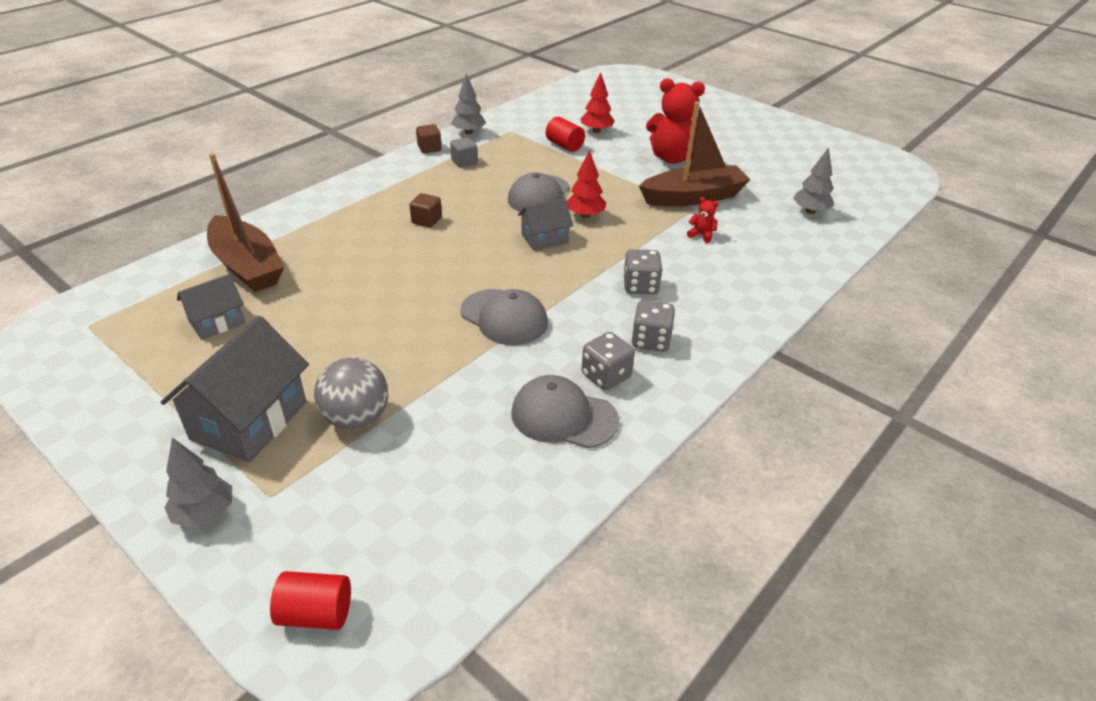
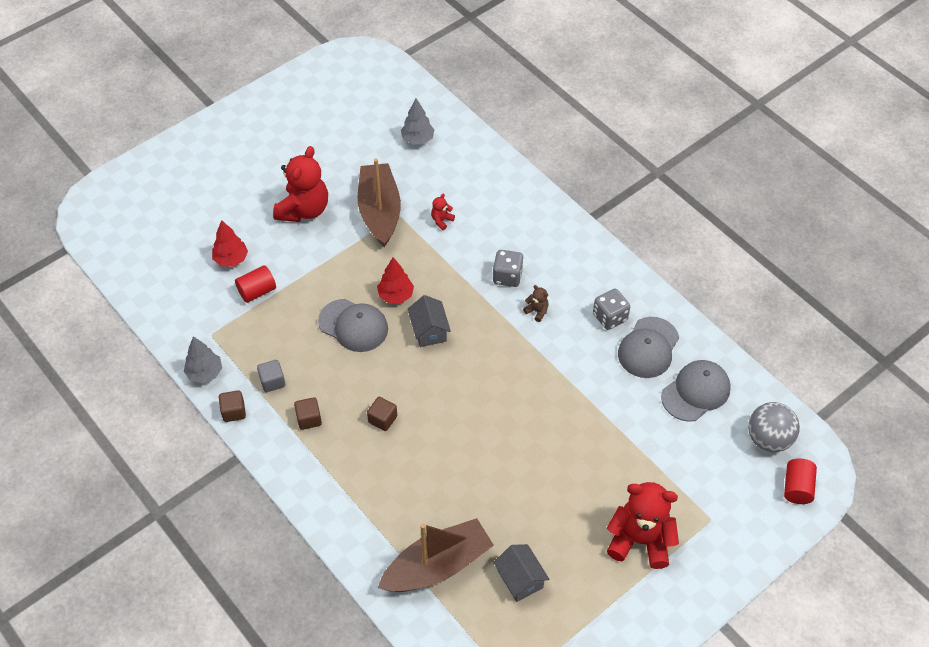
camera: 80 degrees left, 15 degrees up
grey house [161,316,309,462] -> red teddy bear [607,482,679,569]
grey tree [164,437,232,528] -> none
grey ball [314,357,389,430] -> grey ball moved to [748,402,800,452]
grey cap [460,289,548,345] -> grey cap moved to [661,360,731,422]
grey dice [632,300,675,352] -> none
none -> brown cube [294,397,322,430]
none -> brown teddy bear [523,285,549,322]

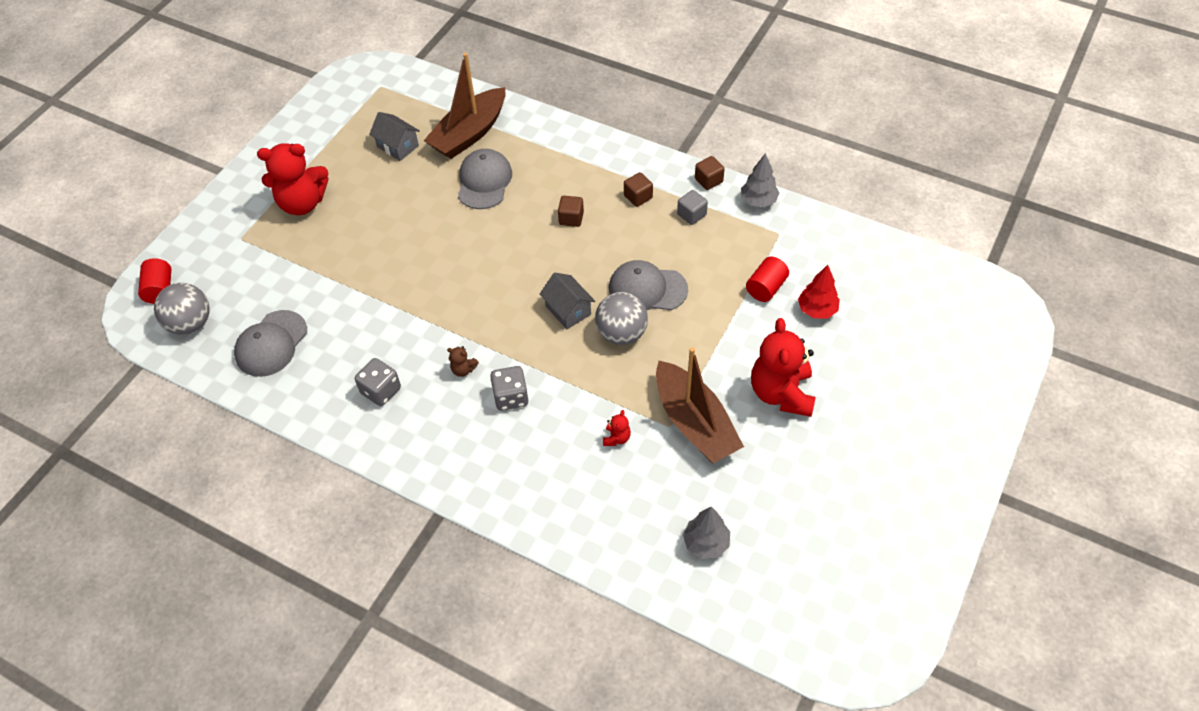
camera: 160 degrees right, 0 degrees up
red tree [377,257,414,303] -> grey ball [595,292,648,345]
grey cap [618,317,679,378] -> grey cap moved to [458,149,512,209]

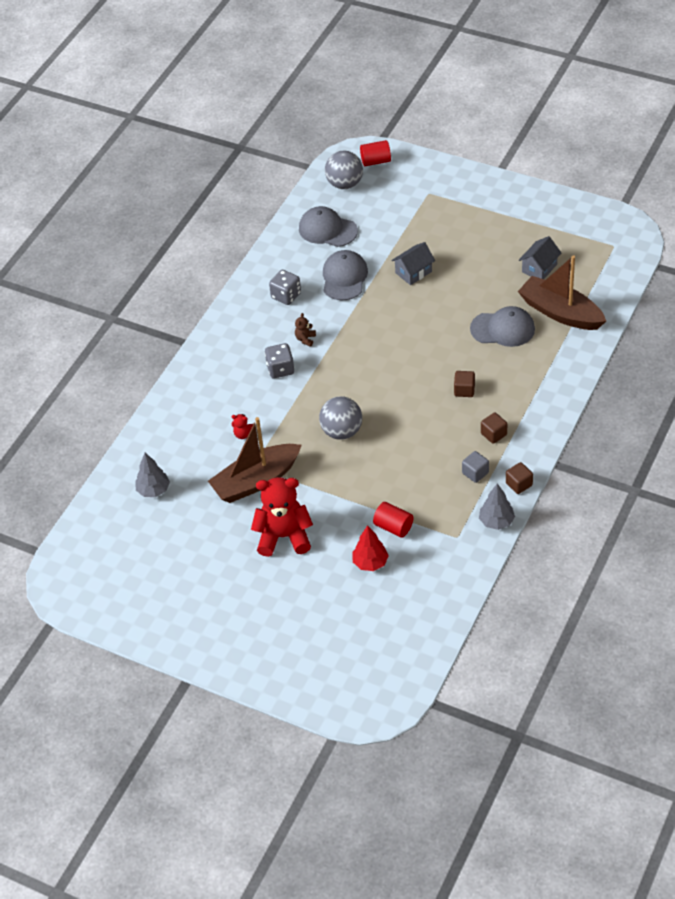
camera: 90 degrees right, 5 degrees down
red teddy bear [257,143,329,215] -> none
grey house [540,273,595,329] -> grey house moved to [391,242,435,285]
grey cap [609,260,688,310] -> grey cap moved to [323,250,368,300]

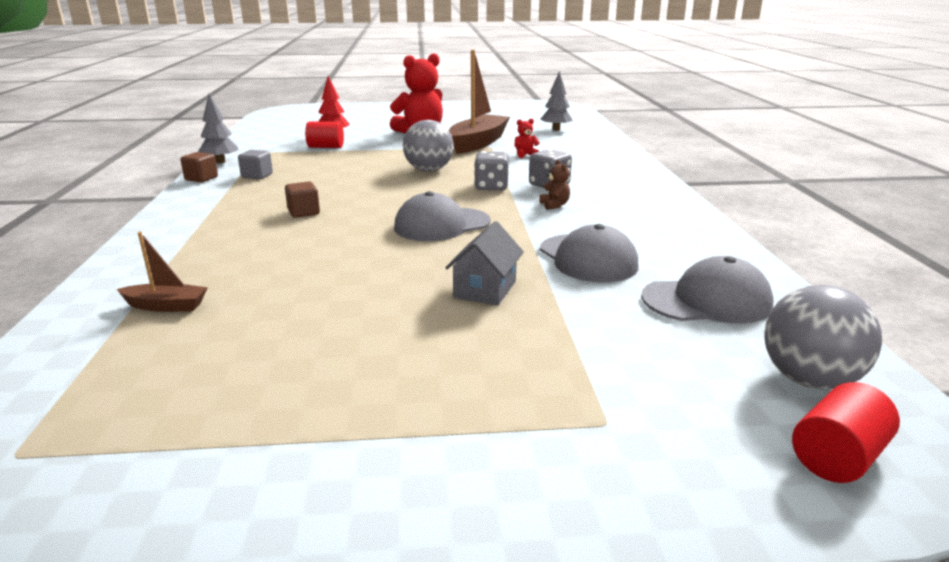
camera: 145 degrees right, 25 degrees down
grey dice [269,270,301,305] -> grey dice moved to [474,151,509,191]
grey cap [470,306,535,347] -> grey cap moved to [394,191,491,241]
brown cube [481,413,507,444] -> none
brown boat [518,255,606,330] -> brown boat [117,231,208,312], size x0.47
grey house [519,236,561,279] -> none

